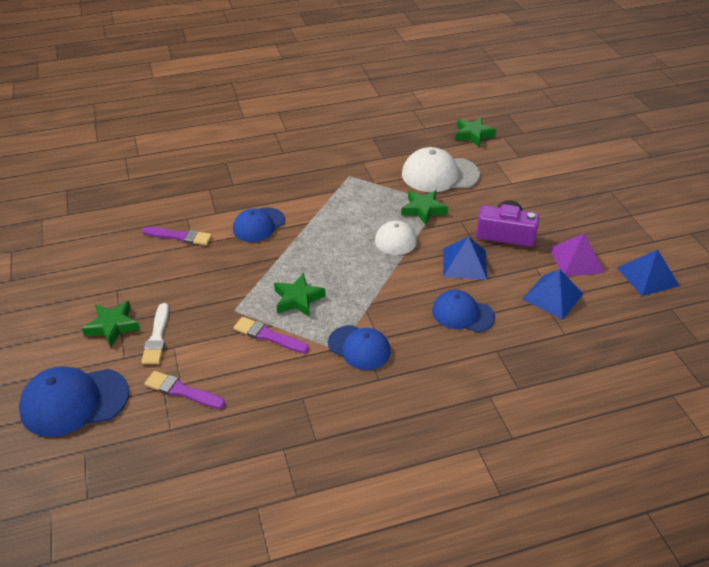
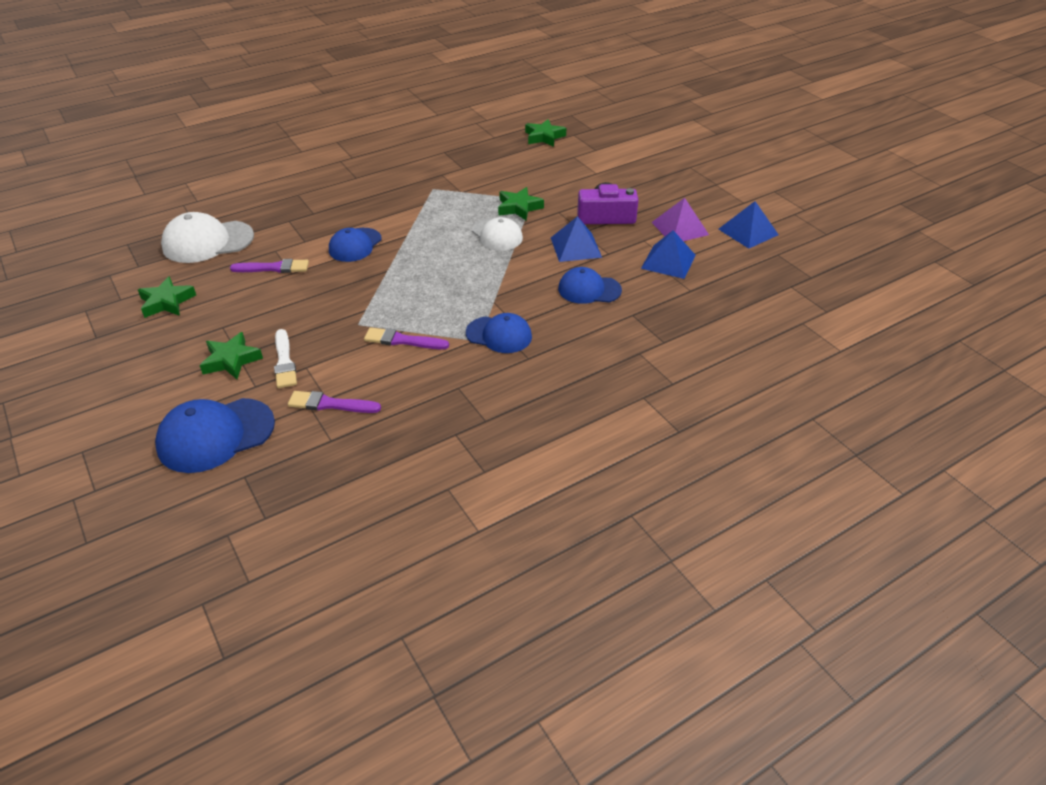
camera: 15 degrees left, 0 degrees up
green star [274,273,326,317] -> green star moved to [138,276,196,318]
white cap [402,147,480,192] -> white cap moved to [161,212,254,263]

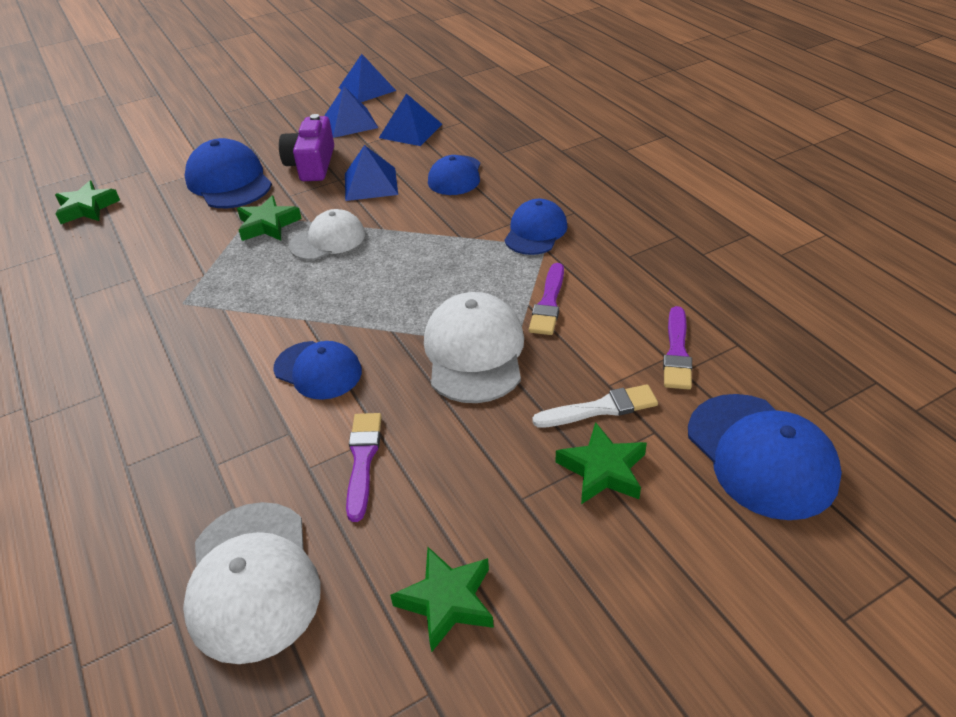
camera: 85 degrees left, 0 degrees up
purple pyramid [651,198,709,241] -> blue pyramid [324,86,378,138]
none -> blue cap [185,138,272,208]
none -> white cap [424,292,524,403]

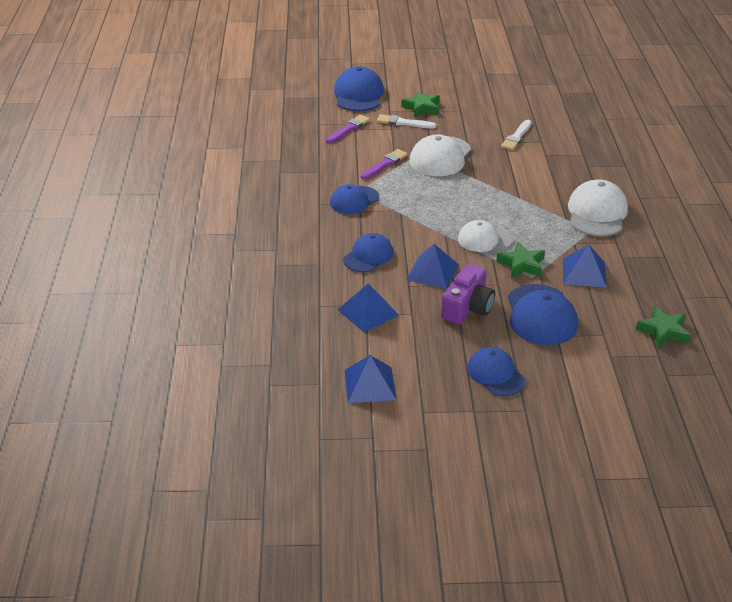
camera: 155 degrees left, 5 degrees down
white cap [183,502,321,664] -> white cap moved to [568,179,628,236]
blue cap [273,341,362,400] -> blue cap moved to [467,347,526,396]
blue pyramid [324,86,378,138] -> blue pyramid moved to [563,244,607,288]
purple brush [346,413,382,522] -> white brush [501,120,532,150]
green star [390,547,494,652] -> none

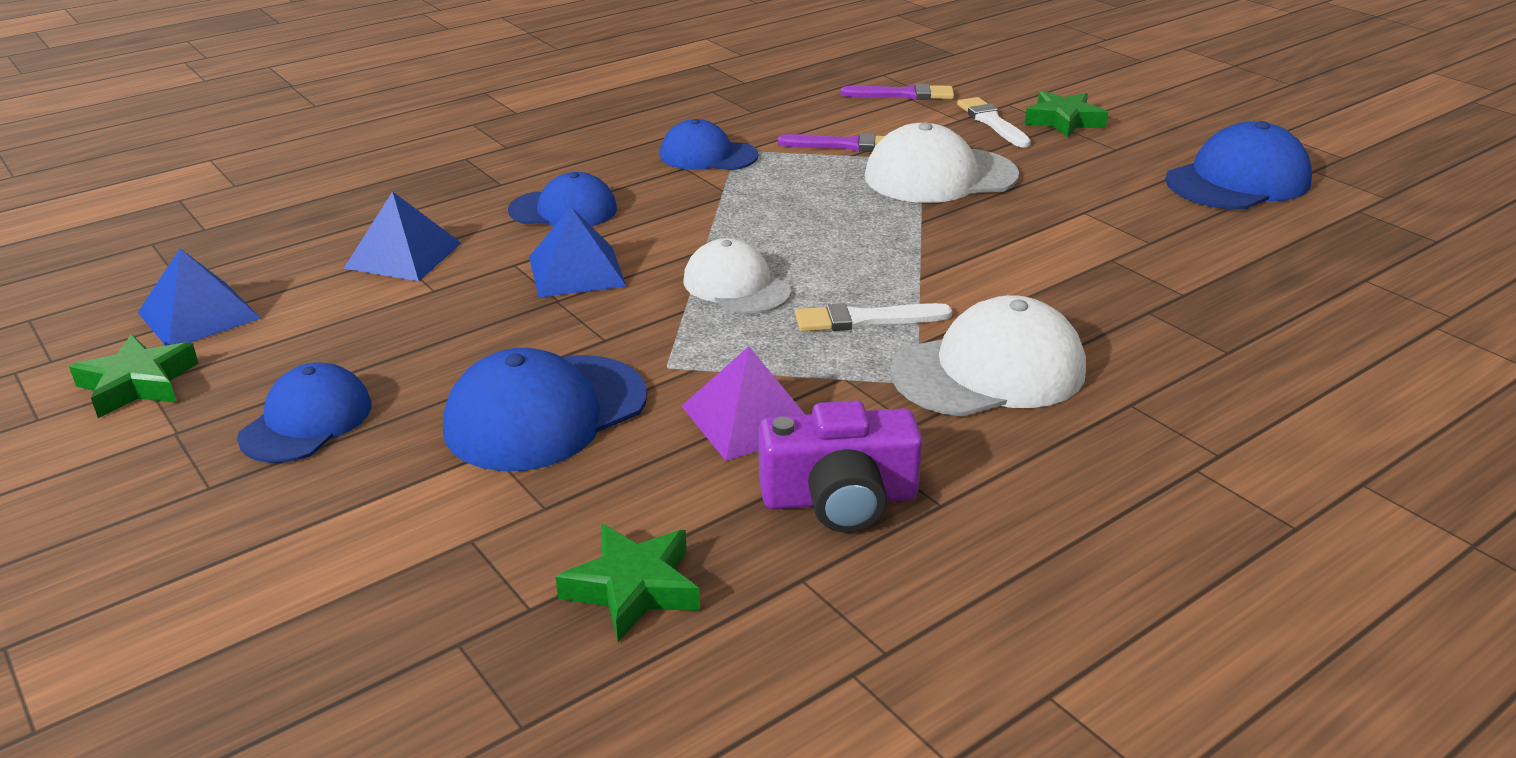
camera: 55 degrees right, 5 degrees down
blue cap [334,66,384,111] -> blue cap moved to [1165,121,1312,210]
purple camera [441,264,495,324] -> purple camera moved to [759,400,923,533]
green star [497,242,545,278] -> green star moved to [69,334,198,418]
white brush [501,120,532,150] -> white brush moved to [795,303,952,332]
blue pyramid [563,244,607,288] -> purple pyramid [681,346,805,461]

